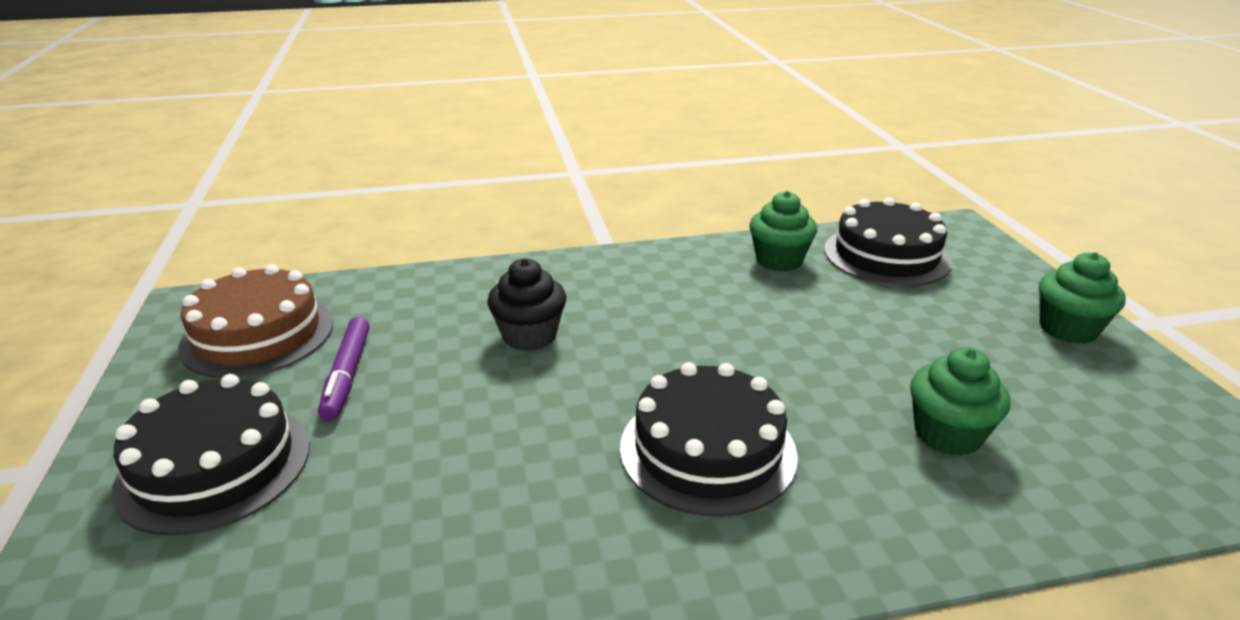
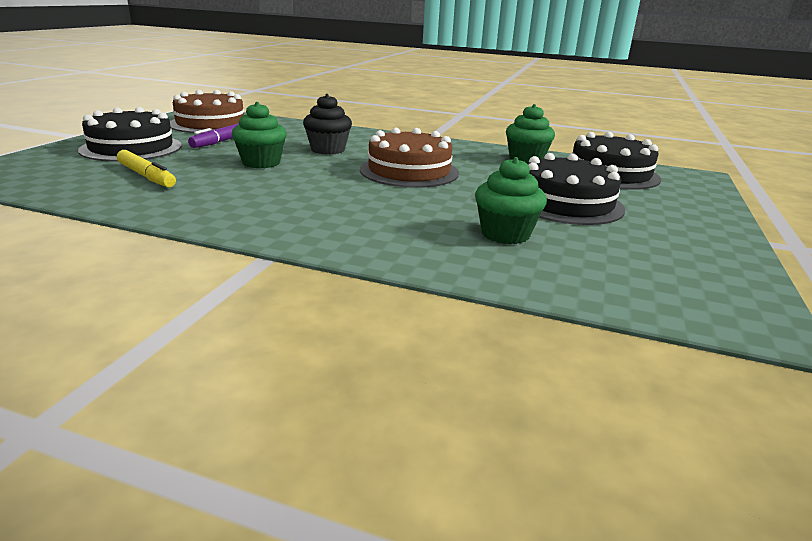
camera: 30 degrees right, 5 degrees down
black cake [620,362,798,517] -> black cake moved to [527,153,625,225]
green cupcake [1039,252,1126,344] -> green cupcake moved to [232,102,287,168]
none -> yellow marker [117,150,176,188]
none -> brown cake [360,128,459,188]

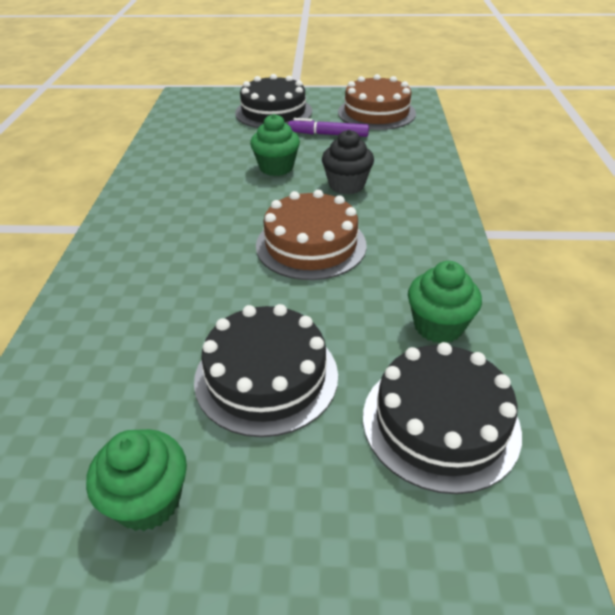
camera: 75 degrees right, 15 degrees up
yellow marker [117,150,176,188] -> none
green cupcake [475,157,547,244] -> green cupcake moved to [86,429,187,531]

